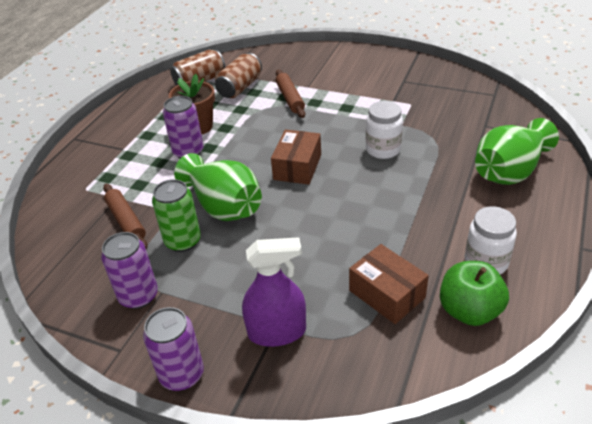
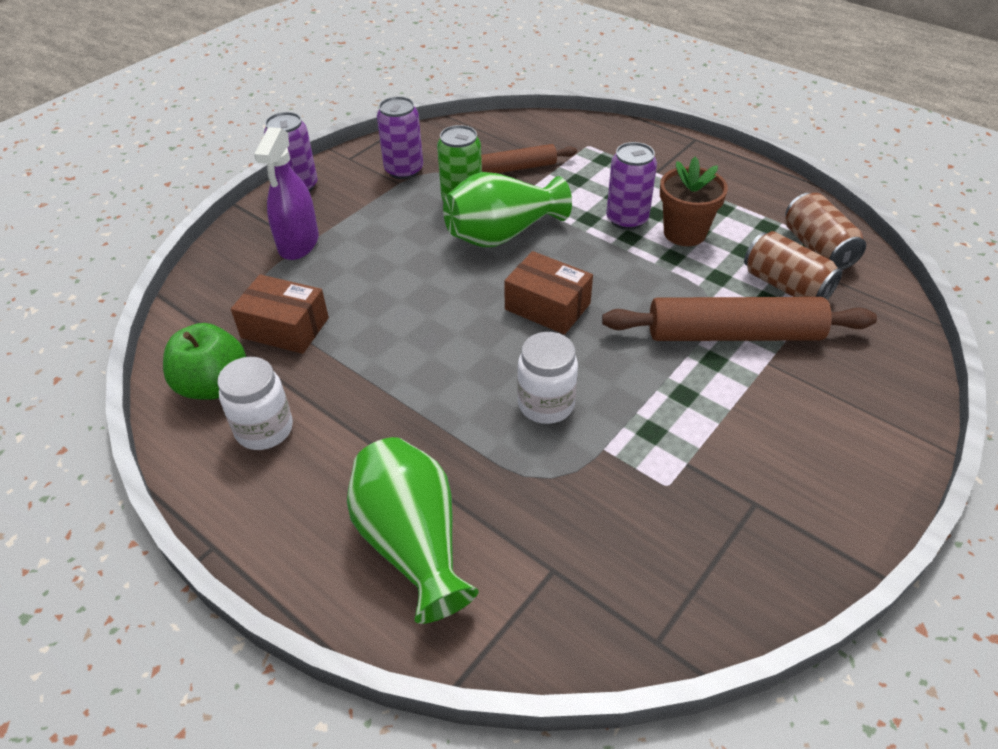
camera: 105 degrees right, 5 degrees up
brown rolling pin [276,70,305,118] -> brown rolling pin [602,297,877,341], size x1.71
brown box [349,244,429,324] -> brown box turned 45 degrees clockwise [231,274,329,354]

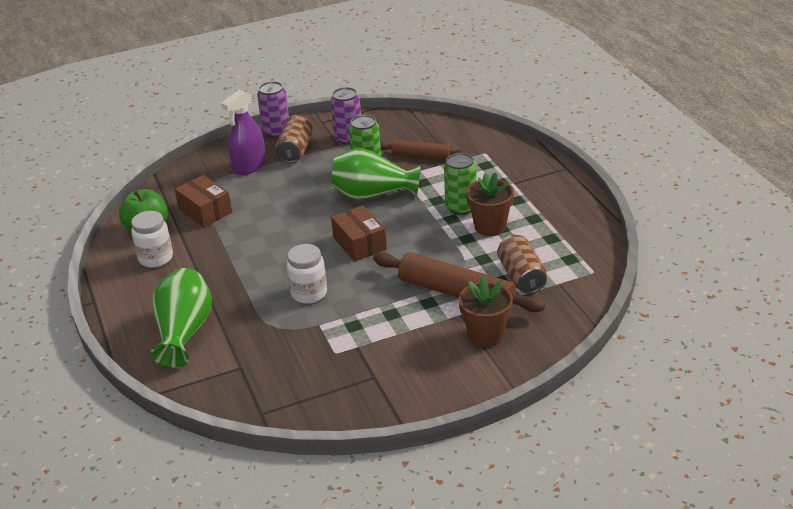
camera: 30 degrees right, 10 degrees down
purple can [606,142,657,230] -> green can [444,153,477,215]
brown can [785,193,866,270] -> brown can moved to [276,115,314,163]
none -> brown flower pot [458,276,513,347]

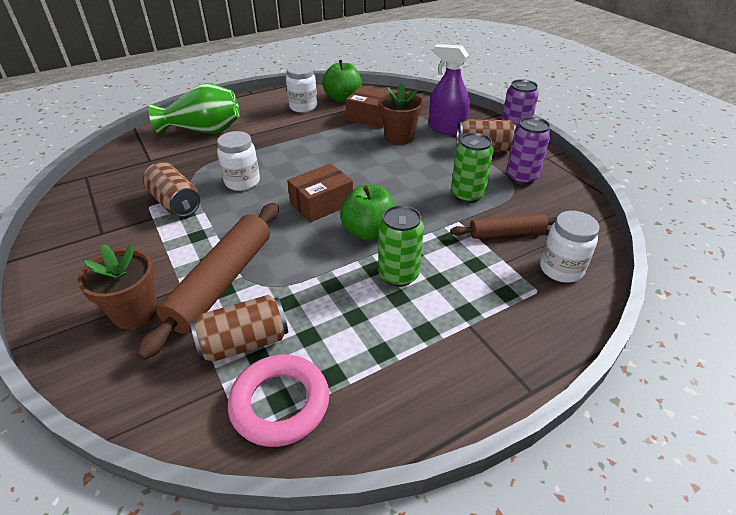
camera: 80 degrees right, 5 degrees up
brown box [175,175,232,227] -> brown box turned 75 degrees clockwise [346,87,389,128]
green vase [331,148,421,200] -> none
brown rolling pin [380,140,467,159] -> brown rolling pin turned 75 degrees clockwise [450,213,557,239]
brown flower pot [466,172,514,236] -> brown flower pot moved to [379,83,423,145]
none -> brown can [143,162,200,217]
none -> pink ring [228,355,329,447]
none -> green apple [340,185,396,241]
none -> white jar [540,211,599,283]

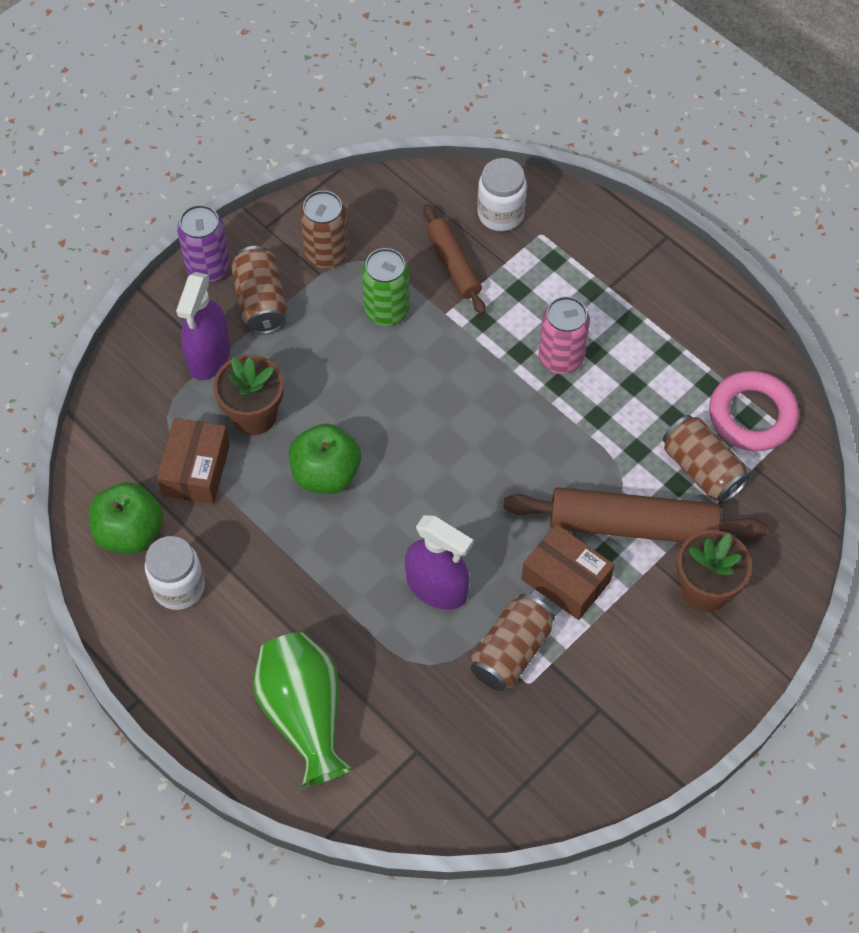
camera: 105 degrees left, 20 degrees up
white jar [217,131,260,191] -> purple spray bottle [405,515,473,610]
brown box [287,163,353,222] -> brown box moved to [522,524,615,620]
green apple [340,185,396,241] -> green apple moved to [289,424,361,494]
green can [378,205,424,287] -> pink can [539,296,590,374]
purple can [506,117,551,185] -> brown can [300,190,349,269]

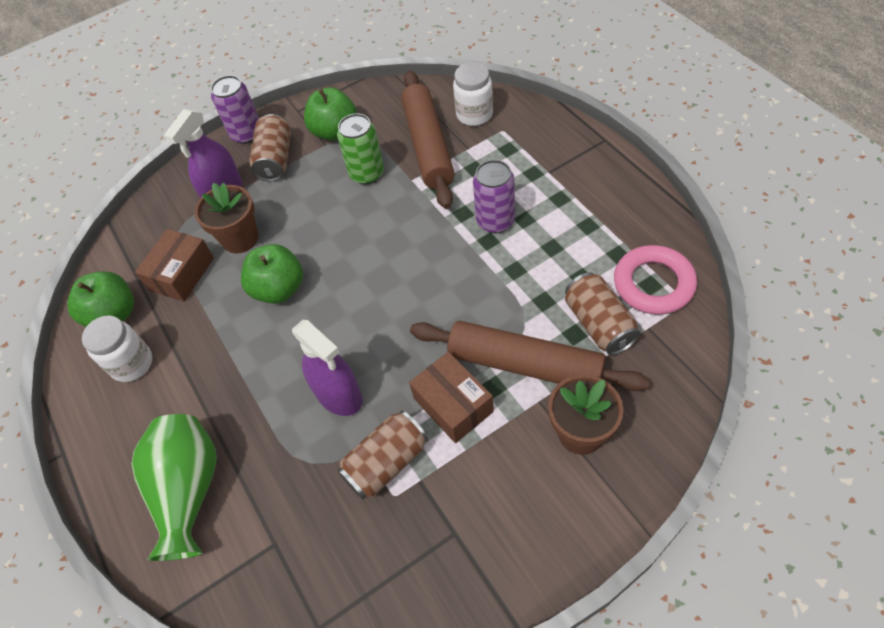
camera: 20 degrees right, 5 degrees down
brown can [300,190,349,269] -> green apple [304,87,357,141]
brown rolling pin [424,204,486,314] -> brown rolling pin [401,70,455,209], size x1.71
pink can [539,296,590,374] -> purple can [473,160,515,233]

